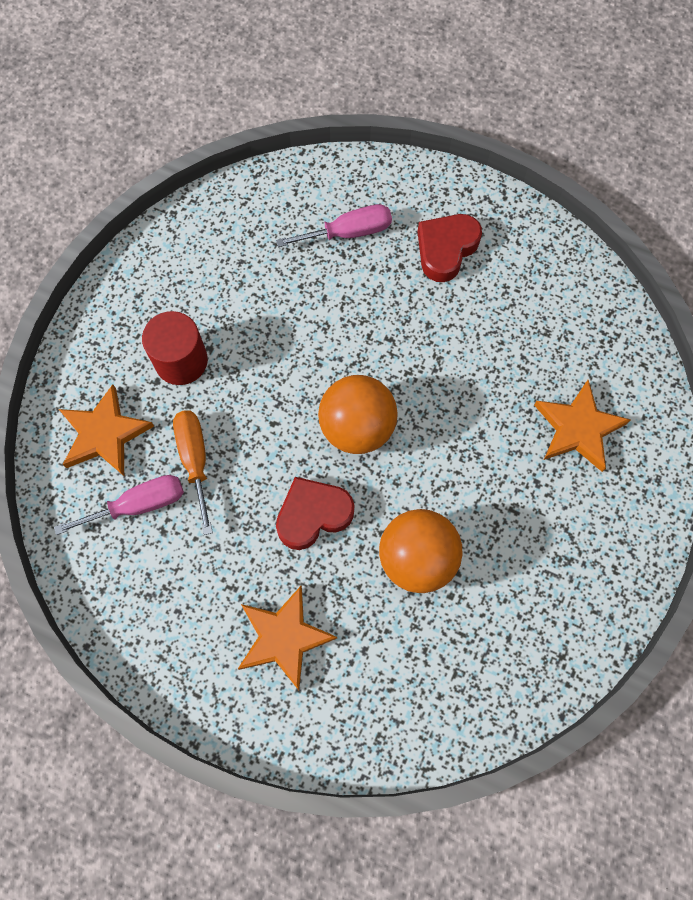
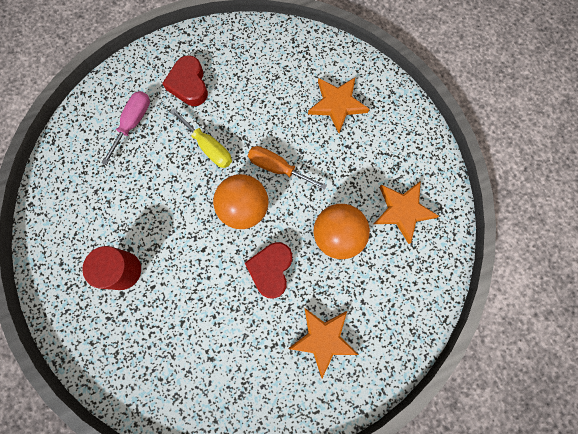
camera: 50 degrees left, 5 degrees up
pink screwdriver [54,475,184,535] -> none
orange star [59,384,154,476] -> orange star moved to [374,181,439,244]
orange screwdriver [173,410,213,535] -> orange screwdriver moved to [248,146,327,190]
none -> yellow screwdriver [170,108,232,168]

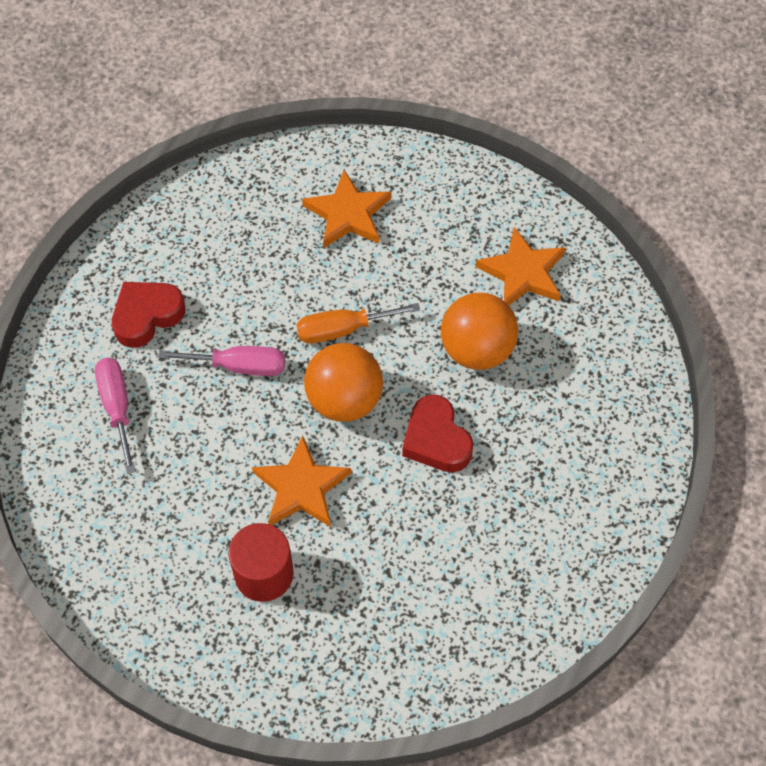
camera: 40 degrees left, 15 degrees down
red heart [162,56,208,106] -> red heart turned 105 degrees clockwise [112,282,186,348]
yellow screwdriver [170,108,232,168] -> pink screwdriver [158,346,285,376]
orange star [288,308,358,378] -> orange star moved to [252,436,351,527]

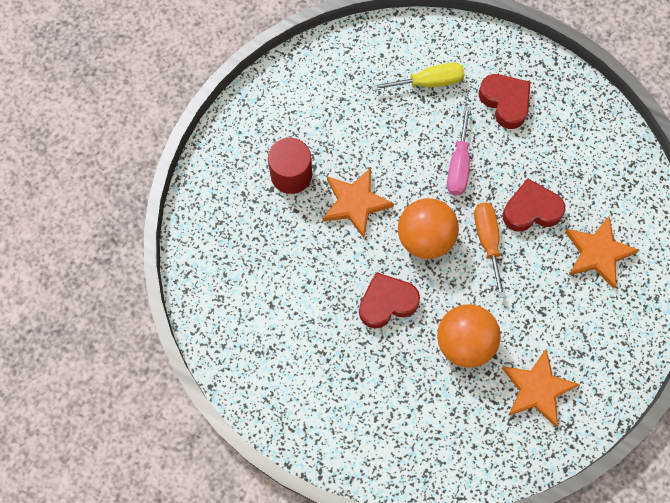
camera: 95 degrees right, 10 degrees up
pink screwdriver [95,358,136,474] -> yellow screwdriver [372,63,465,91]
none -> red heart [503,178,565,232]

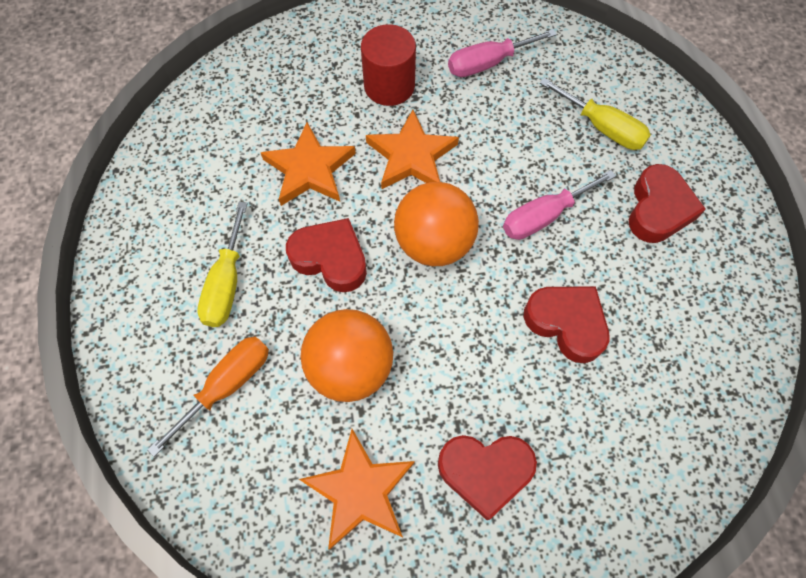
camera: 50 degrees right, 5 degrees down
orange screwdriver [474,203,506,298] -> orange screwdriver moved to [147,337,269,457]
orange star [565,216,639,289] -> orange star moved to [260,122,356,206]
none -> yellow screwdriver [197,202,248,327]
none -> red heart [438,435,537,520]
none -> pink screwdriver [448,29,557,77]

